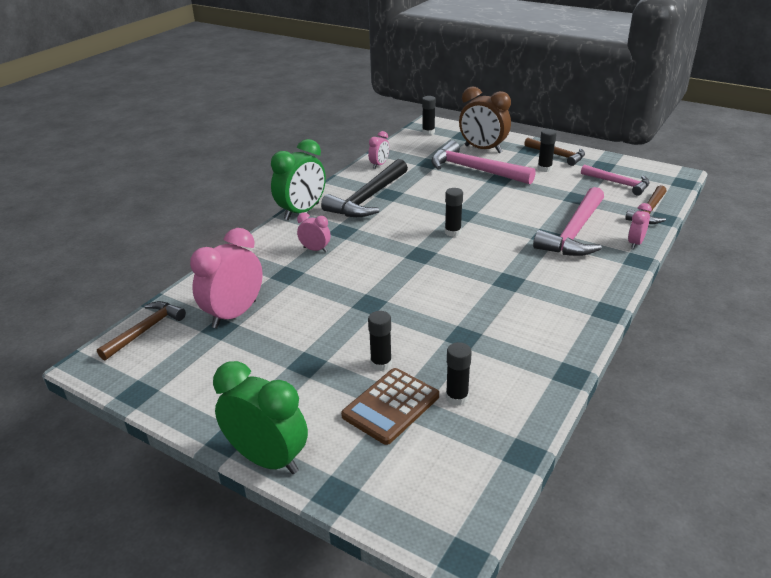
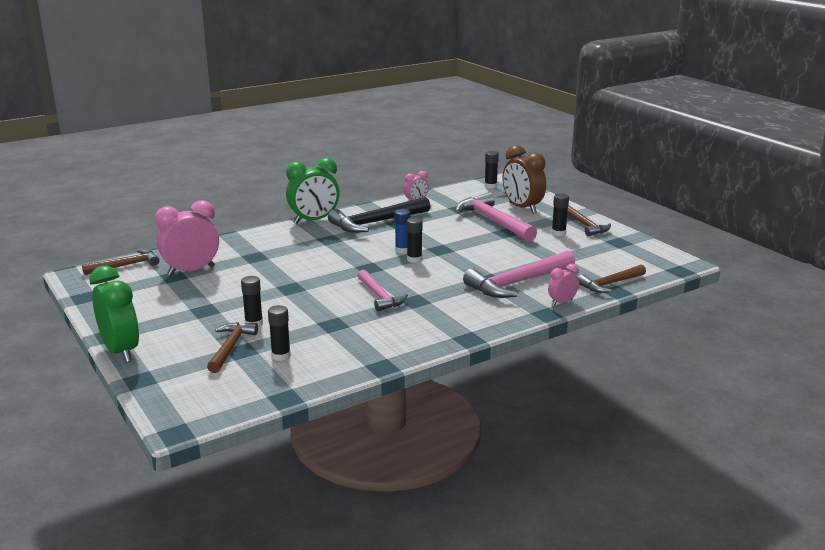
camera: 25 degrees right, 10 degrees down
pink clock [297,212,331,253] -> none
brown calculator [341,368,439,445] -> brown hammer [207,322,258,373]
pink hammer [581,164,650,196] -> pink hammer moved to [358,270,408,311]
none -> blue glue stick [395,209,410,253]

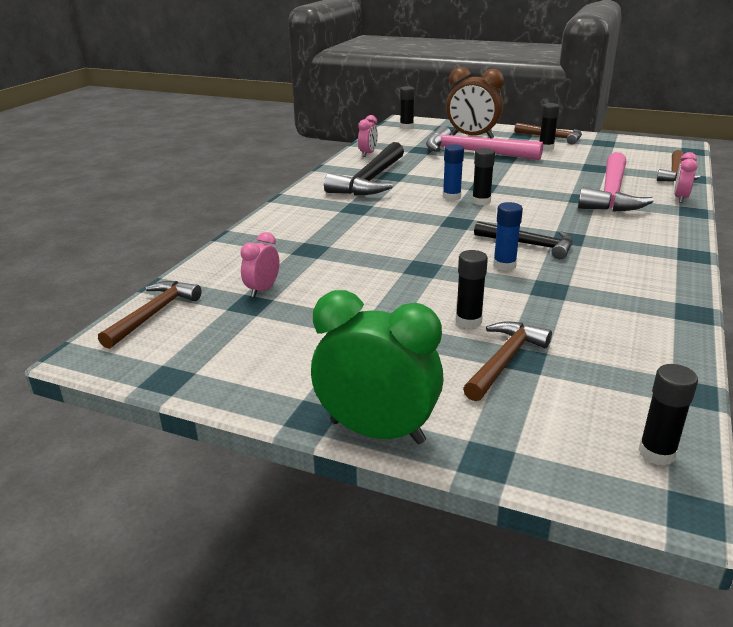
camera: 35 degrees left, 5 degrees up
pink clock [155,200,219,276] -> pink clock [240,232,280,297], size x0.52
brown hammer [207,322,258,373] -> brown hammer turned 60 degrees clockwise [463,321,552,401]
black glue stick [268,305,291,361] -> black glue stick moved to [638,364,698,466]
green clock [286,158,340,224] -> none
pink hammer [358,270,408,311] -> black hammer [474,221,573,259]
none -> blue glue stick [493,202,523,271]

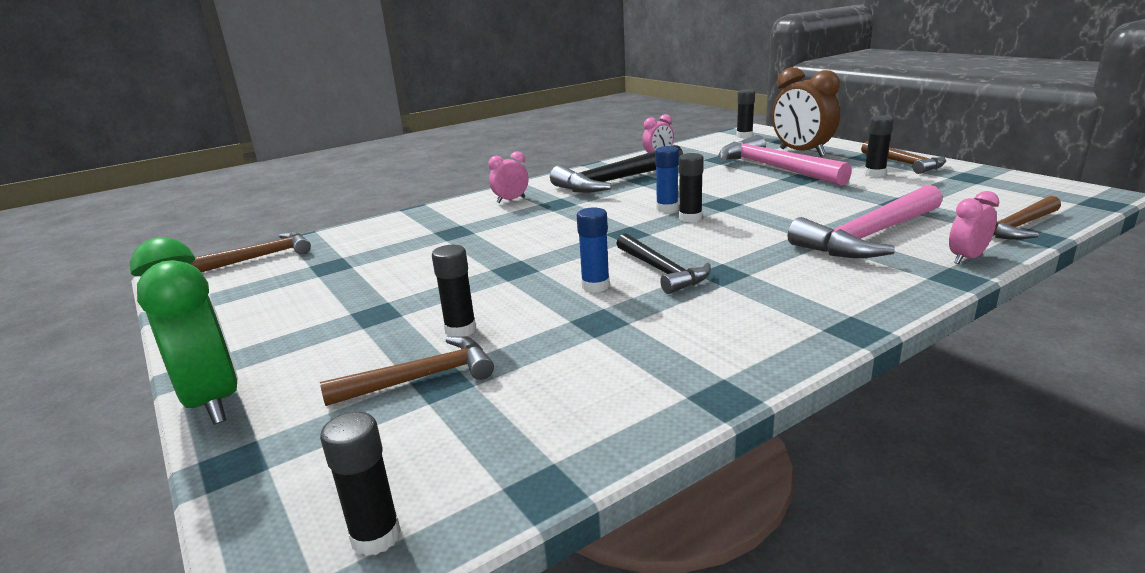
camera: 35 degrees right, 5 degrees down
pink clock [240,232,280,297] -> pink clock moved to [488,151,529,203]

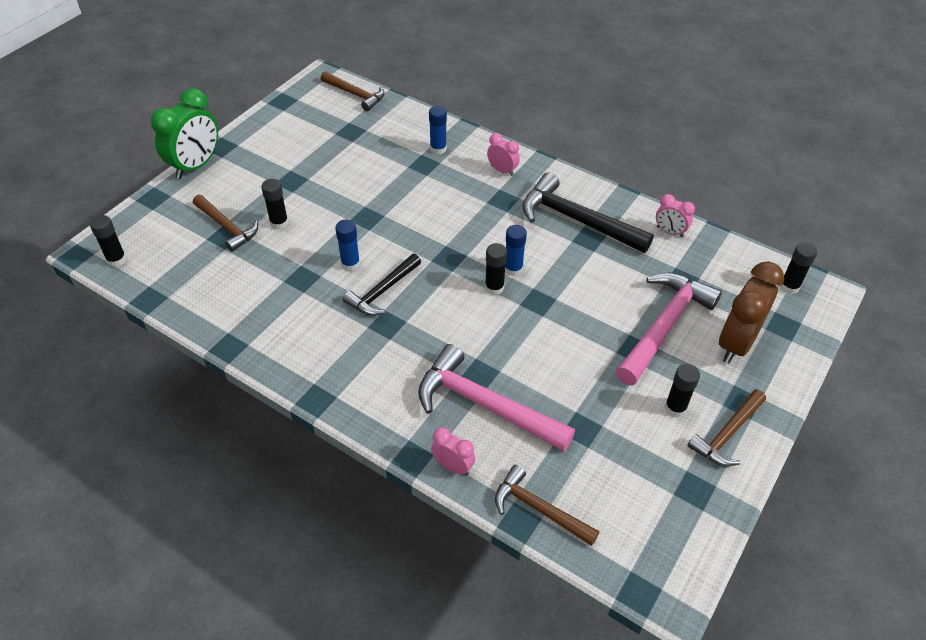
camera: 65 degrees right, 25 degrees up
none -> blue glue stick [429,106,447,154]

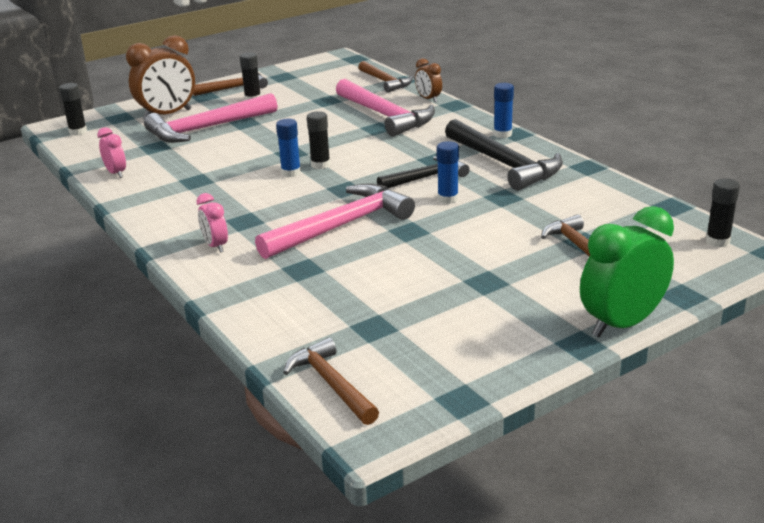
camera: 155 degrees left, 20 degrees down
black glue stick [261,179,288,230] -> none
blue glue stick [429,106,447,154] -> blue glue stick moved to [494,83,514,138]
pink clock [431,427,476,476] -> brown clock [415,58,442,102]
black hammer [522,172,654,253] -> black hammer moved to [445,119,563,190]
none -> pink hammer [255,183,415,259]

